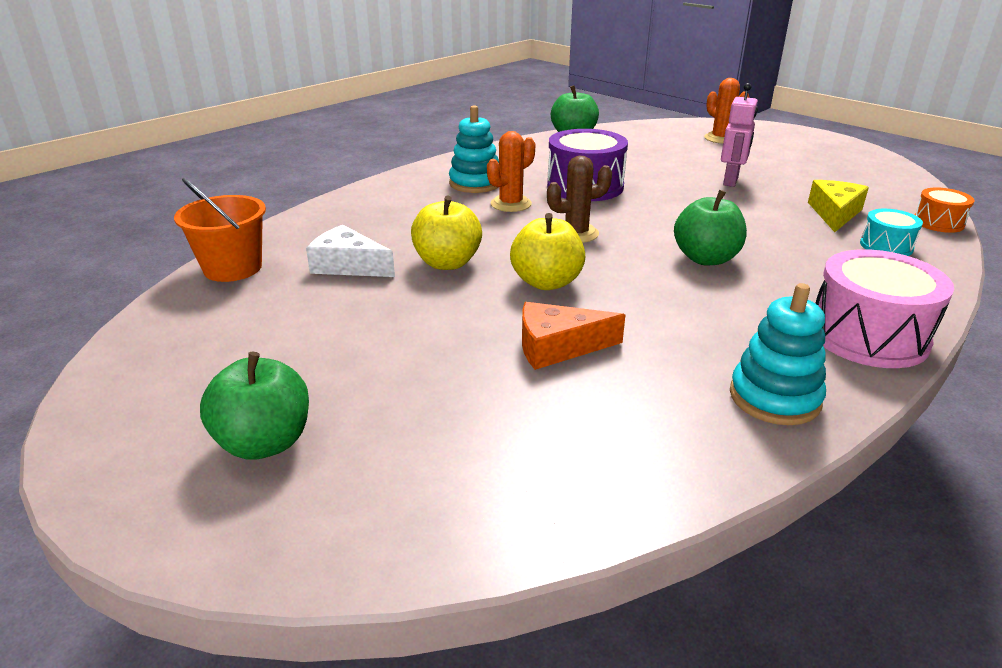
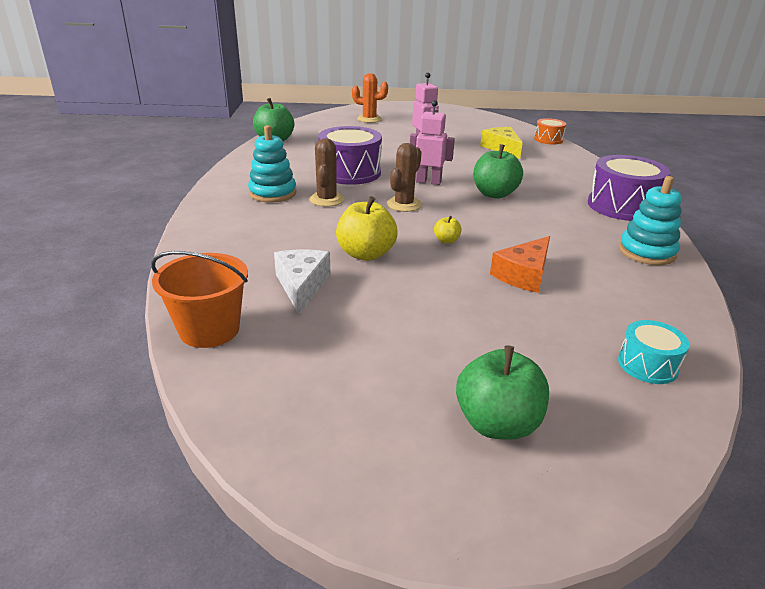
camera: 45 degrees left, 0 degrees up
white cheese [306,225,395,277] -> white cheese turned 105 degrees clockwise [274,249,330,314]
orange cactus [487,131,535,212] -> brown cactus [309,138,344,207]
yellow apple [510,213,586,290] -> yellow apple [434,216,462,244], size x0.48
pink drum [815,249,954,368] -> purple drum [588,155,670,221]
turquoise drum [860,209,923,256] -> turquoise drum moved to [618,320,690,384]
none -> pink robot [410,100,455,185]

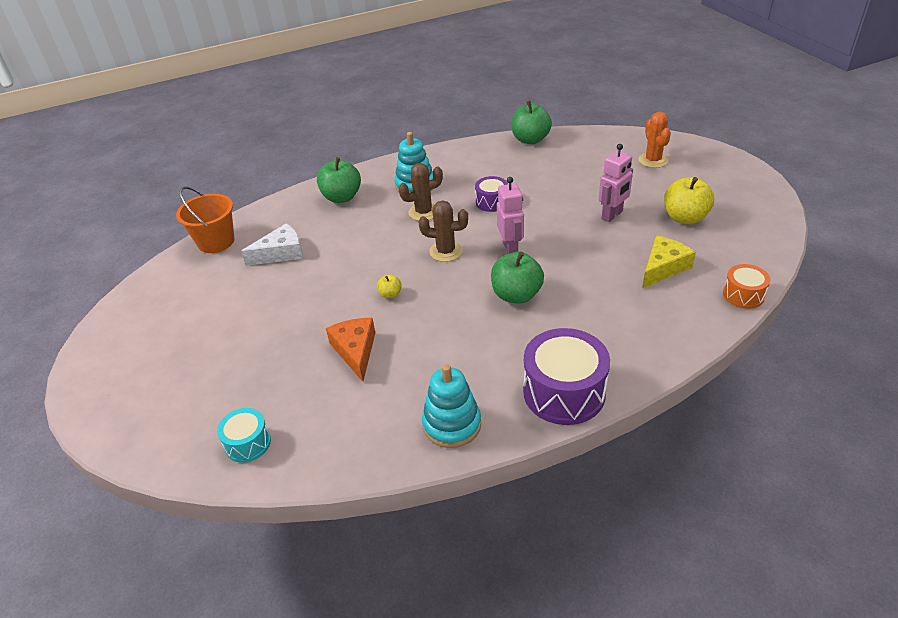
camera: 70 degrees right, 10 degrees up
purple drum [318,126,382,185] -> purple drum [475,176,508,212], size x0.54
yellow apple [336,196,398,261] -> yellow apple moved to [664,177,714,224]
green apple [456,345,549,440] -> green apple moved to [317,157,361,203]
orange cheese [490,236,550,293] -> orange cheese turned 60 degrees clockwise [326,318,375,382]

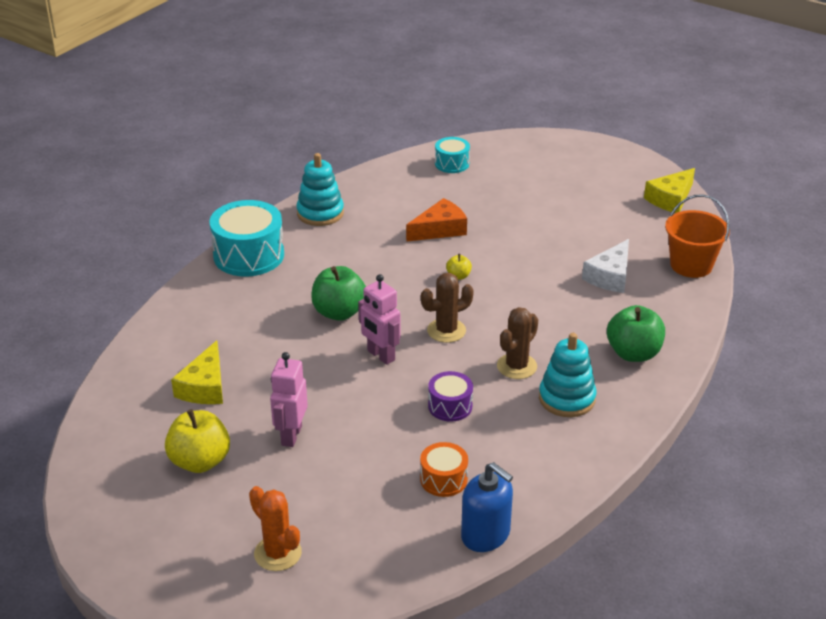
camera: 145 degrees right, 5 degrees down
orange cheese [326,318,375,382] -> orange cheese turned 75 degrees counterclockwise [406,198,467,242]
green apple [511,101,552,144] -> blue soap dispenser [461,462,513,552]
purple drum [523,328,610,425] -> turquoise drum [209,200,284,277]
orange drum [723,264,770,309] -> orange drum moved to [420,442,468,497]
none -> yellow cheese [644,168,695,213]

